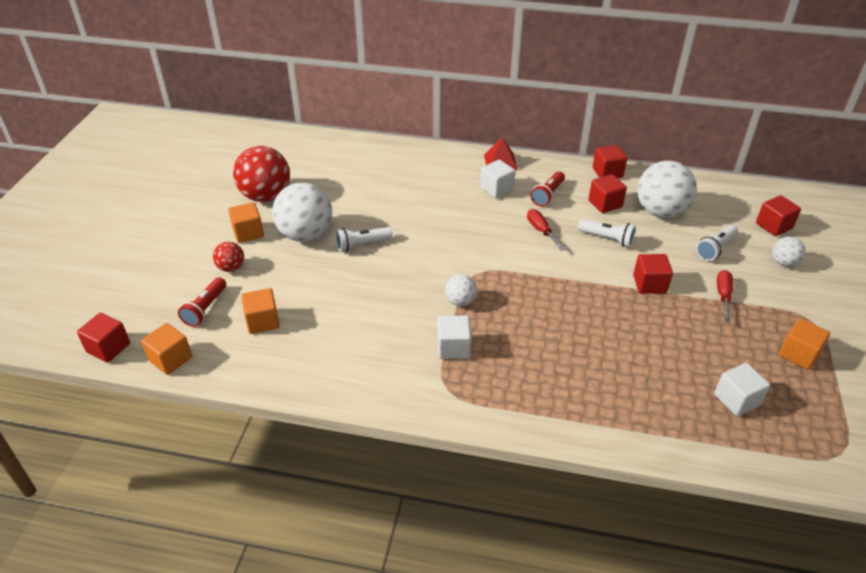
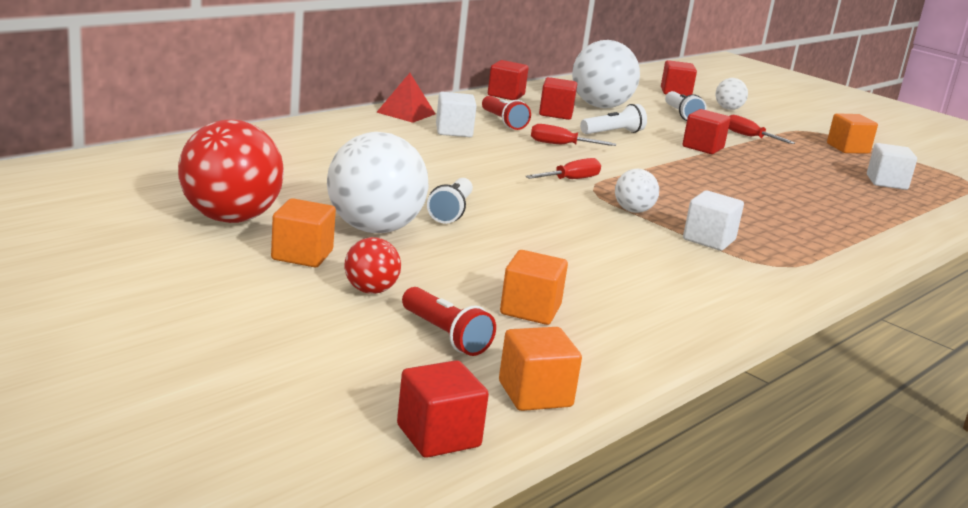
camera: 60 degrees left, 20 degrees down
none -> red screwdriver [525,158,601,179]

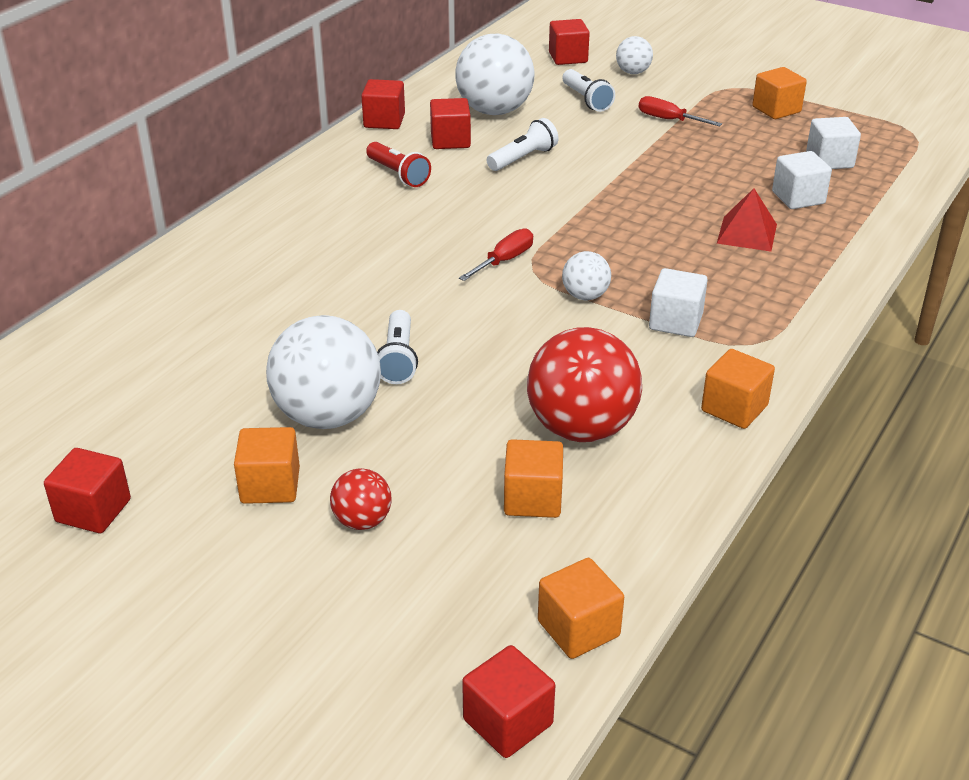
camera: 10 degrees left, 15 degrees up
red ball [178,119,284,223] -> red ball moved to [527,327,642,442]
red pyramid [377,73,435,123] -> red pyramid moved to [717,188,777,251]
red flashlight [402,287,496,356] -> none
white cube [436,92,476,137] -> white cube moved to [772,151,832,209]
red screwdriver [531,124,616,146] -> none
red cube [682,109,730,154] -> red cube moved to [44,448,131,533]
none -> orange cube [701,349,775,429]

